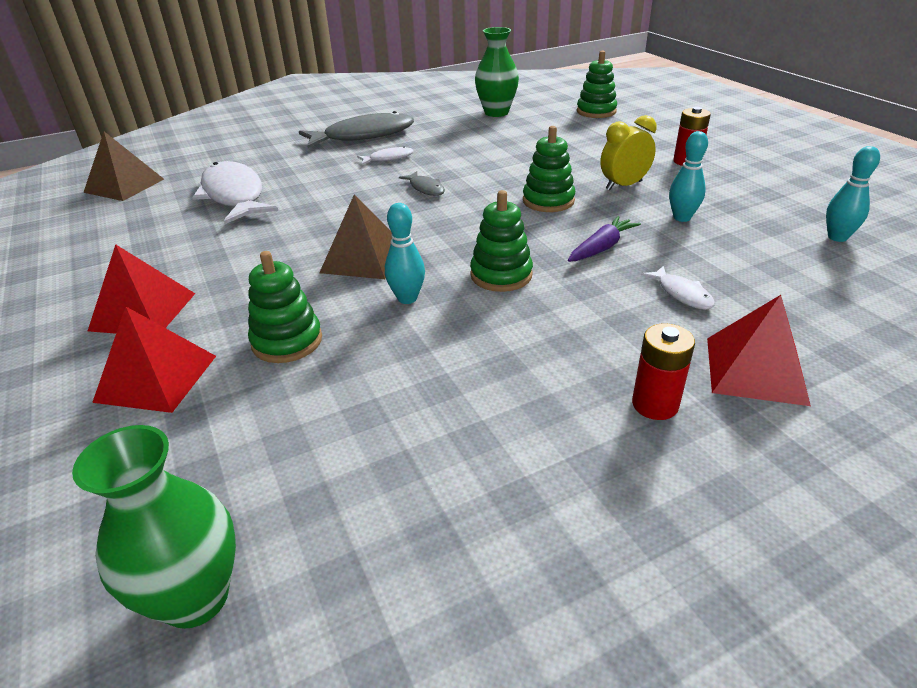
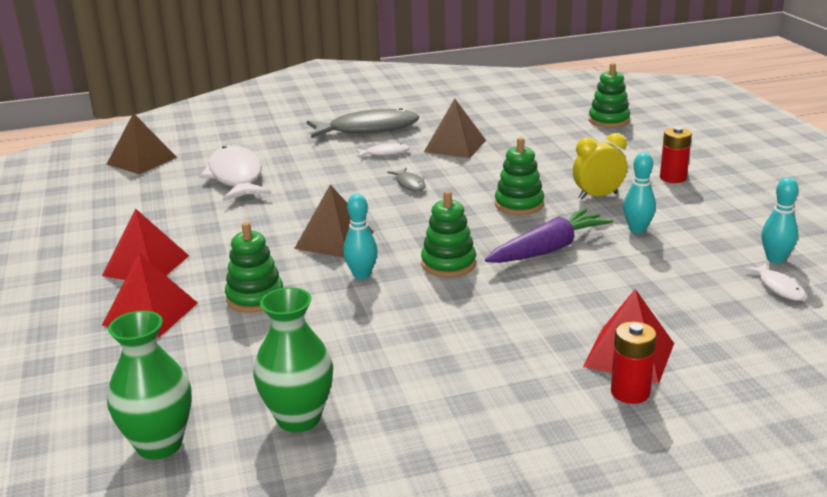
camera: 10 degrees right, 10 degrees down
green vase [475,27,519,117] -> green vase moved to [253,287,333,433]
purple carrot [568,216,641,262] -> purple carrot [485,208,613,263], size x1.56
red battery [632,323,695,420] -> red battery moved to [611,321,656,404]
white fish [641,266,715,310] -> white fish moved to [744,263,806,301]
none -> brown pyramid [424,99,486,158]

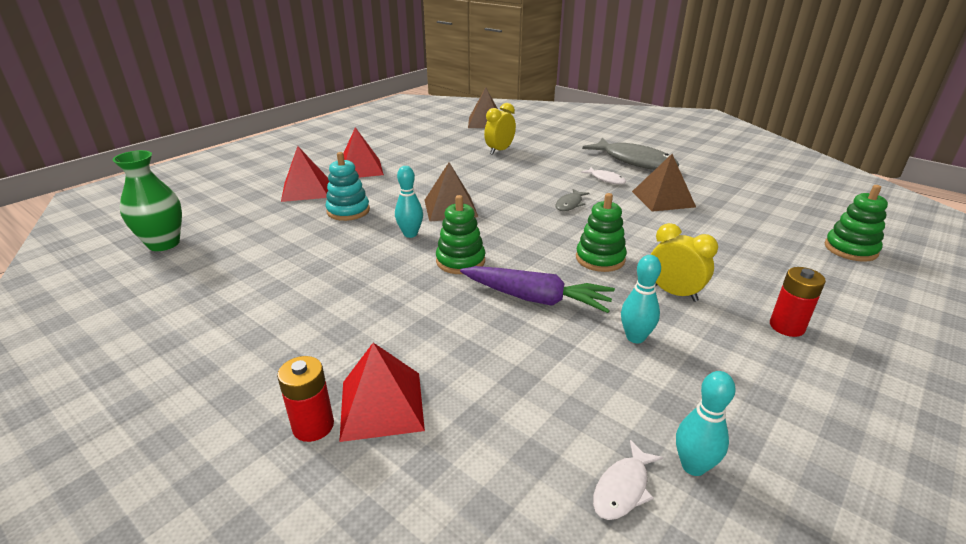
camera: 55 degrees right, 5 degrees up
white fish [199,146,271,201] -> yellow clock [484,103,516,155]
green stacking toy [225,222,283,313] -> turquoise stacking toy [326,152,370,221]
green vase [253,287,333,433] -> none

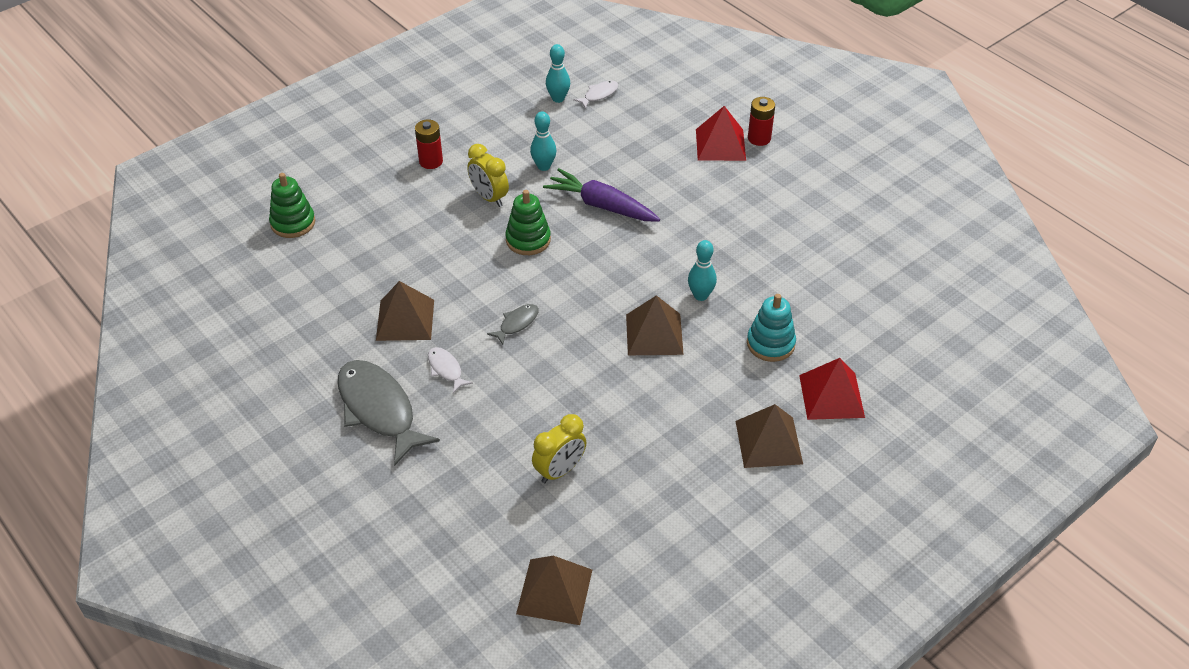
camera: 170 degrees left, 15 degrees up
green vase [112,150,182,251] -> none
red pyramid [343,127,384,178] -> brown pyramid [736,404,803,468]
green stacking toy [436,195,485,274] -> none

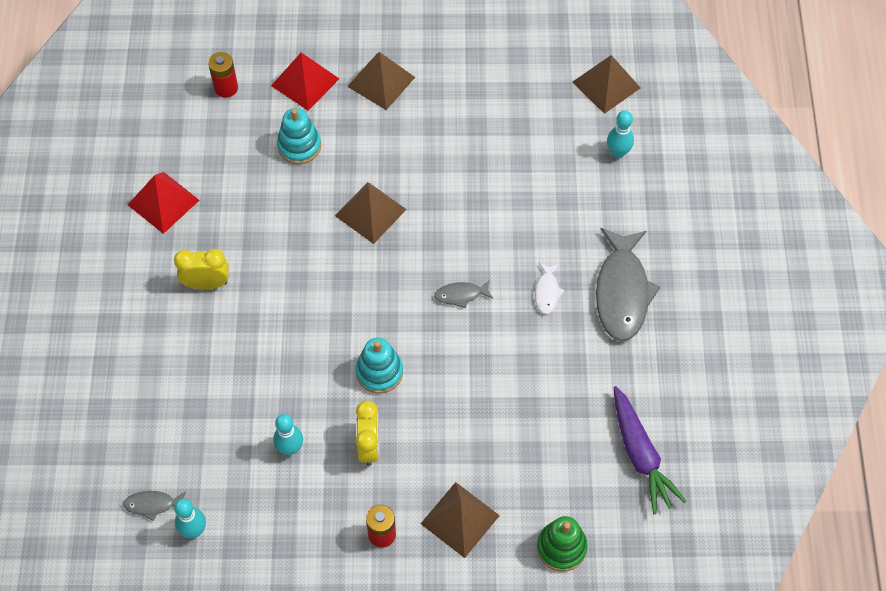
camera: 140 degrees left, 15 degrees up
brown pyramid [376,281,434,341] -> brown pyramid moved to [421,482,500,558]
green stacking toy [506,190,551,255] -> turquoise stacking toy [356,338,403,394]
yellow clock [532,414,586,483] -> yellow clock moved to [174,249,229,290]
purple carrot [543,168,660,221] -> purple carrot moved to [614,386,687,514]
white fish [573,81,618,109] -> grey fish [123,491,186,521]
turquoise bowling pin [688,240,717,301] -> turquoise bowling pin moved to [607,110,634,158]
red pyramid [696,106,746,161] -> red pyramid moved to [128,172,199,234]
red battery [748,97,775,146] -> red battery moved to [208,52,238,98]

